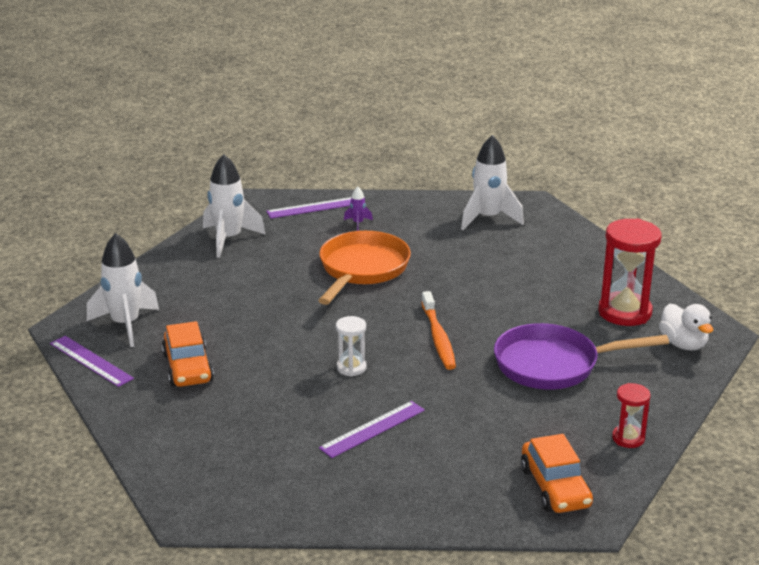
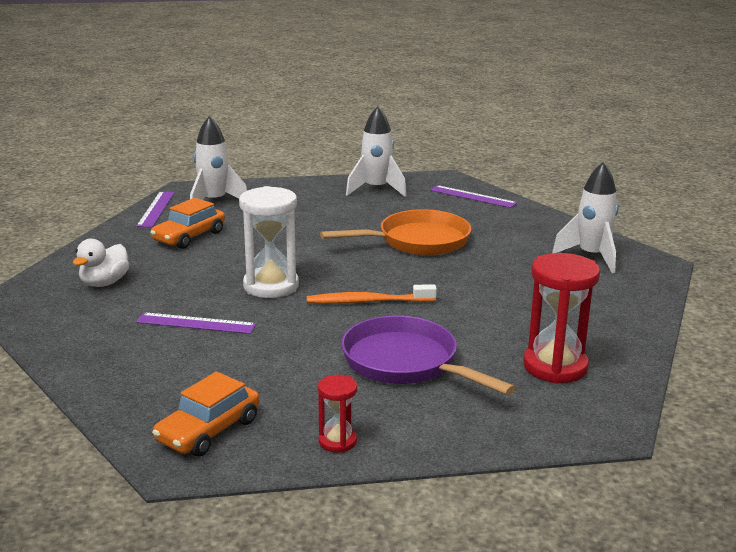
camera: 50 degrees right, 5 degrees down
white hourglass [336,316,367,376] -> white hourglass [239,186,299,298], size x1.89
purple rocket [344,186,373,231] -> none
orange toothbrush [422,291,456,370] -> orange toothbrush turned 45 degrees clockwise [307,284,437,304]
white duck [659,303,713,350] -> white duck moved to [73,239,129,287]

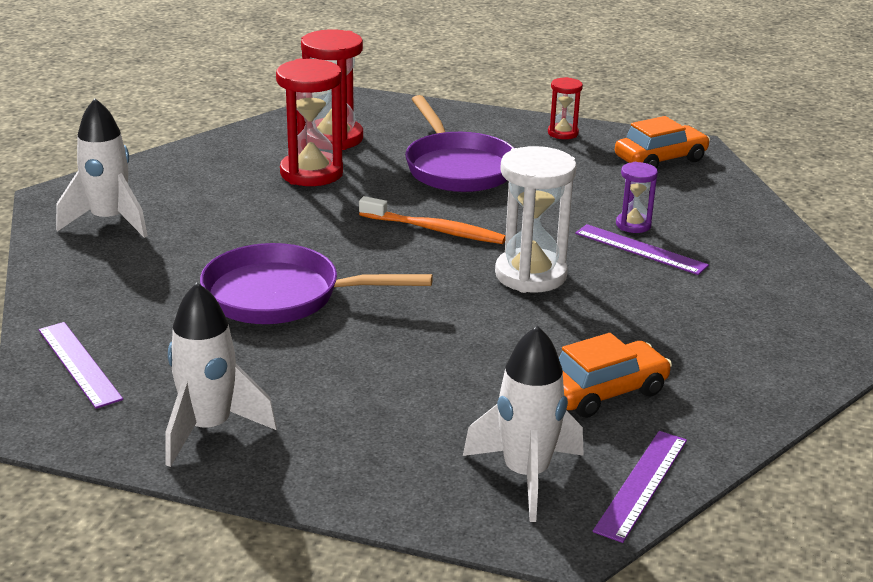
camera: 155 degrees left, 5 degrees up
white duck [73,239,129,287] -> none
orange pan [320,209,471,256] -> purple pan [200,243,433,324]
none -> red hourglass [276,59,343,186]
none -> purple hourglass [616,162,658,233]

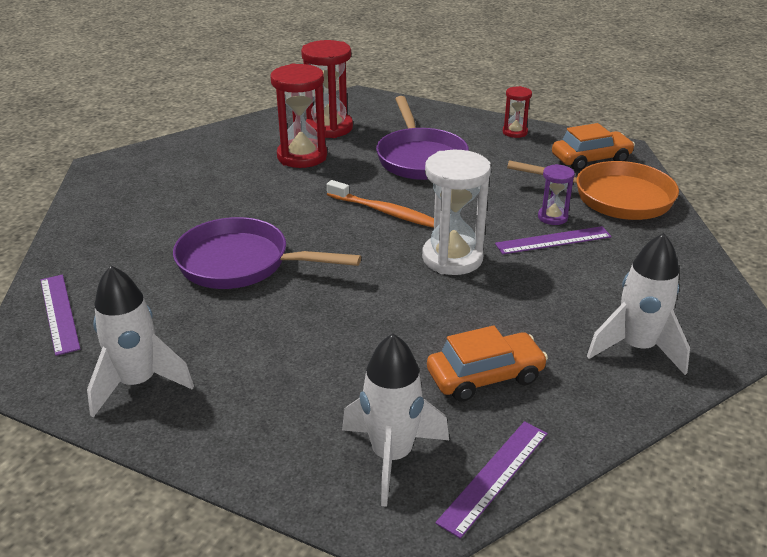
camera: 10 degrees right, 5 degrees up
white rocket [56,98,148,238] -> white rocket moved to [587,233,690,375]
purple ruler [575,224,709,275] -> purple ruler turned 60 degrees counterclockwise [495,226,612,254]
none -> orange pan [507,160,679,220]

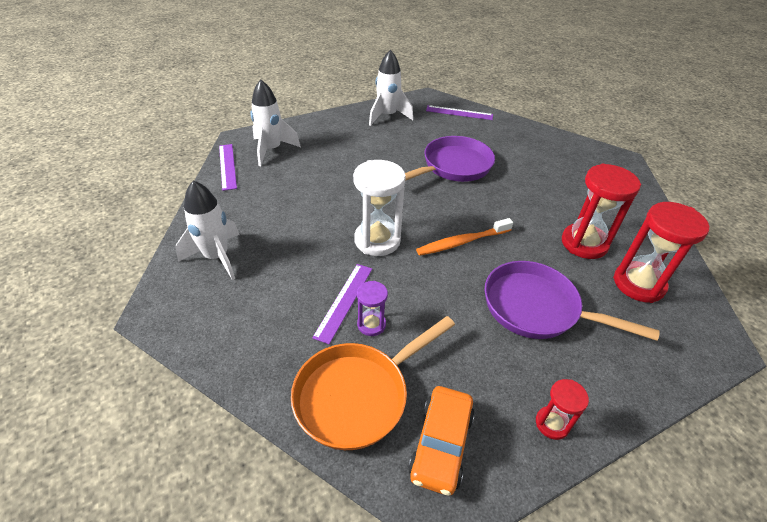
camera: 125 degrees right, 10 degrees up
orange car [427,325,548,402] -> none

